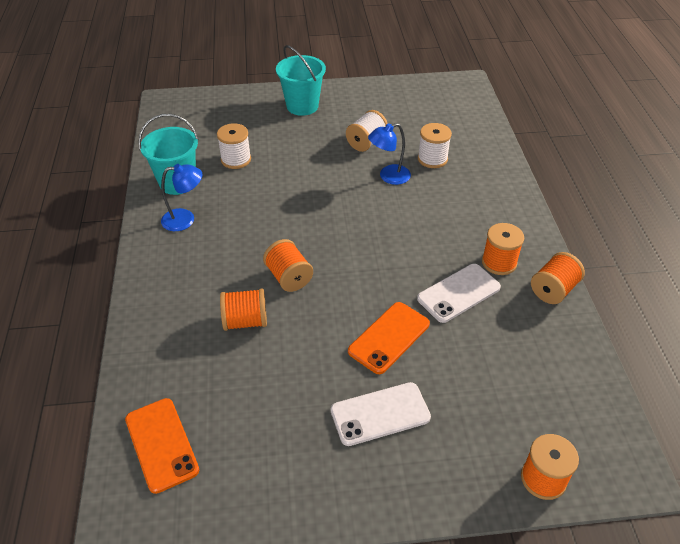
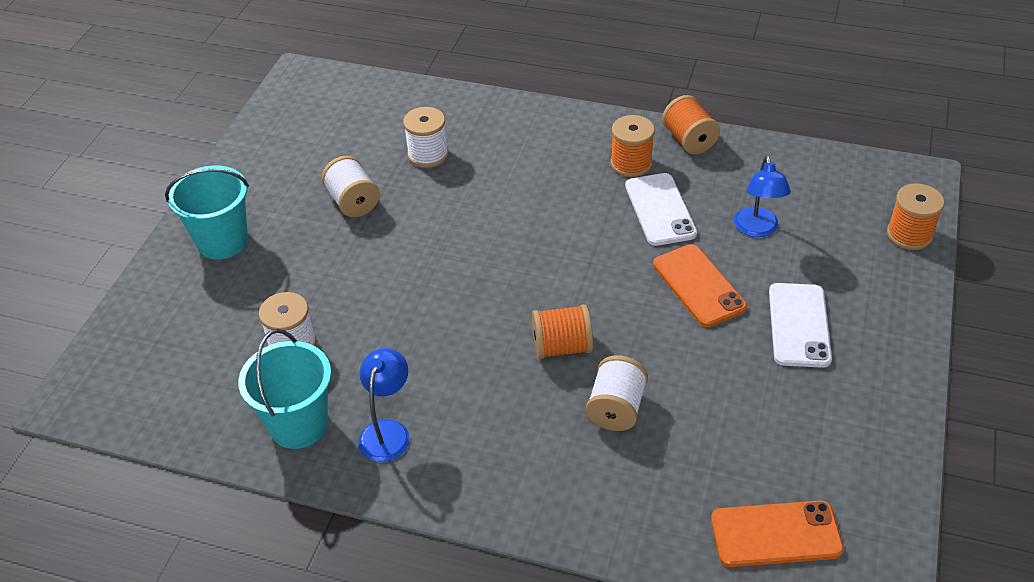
camera: 65 degrees left, 0 degrees up
orange spool [220,288,267,331] -> white spool [586,355,648,431]
blue lamp [368,123,411,185] -> blue lamp moved to [734,156,791,237]

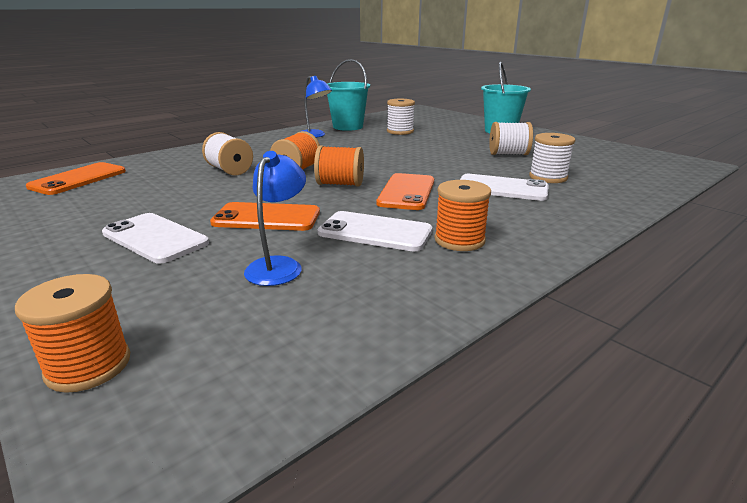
camera: 120 degrees right, 20 degrees down
orange spool [662,95,720,154] -> orange spool moved to [314,145,364,187]
blue lamp [734,156,791,237] -> blue lamp turned 75 degrees clockwise [244,151,306,286]
none -> orange phone [376,173,434,210]
none -> white phone [460,174,549,201]

